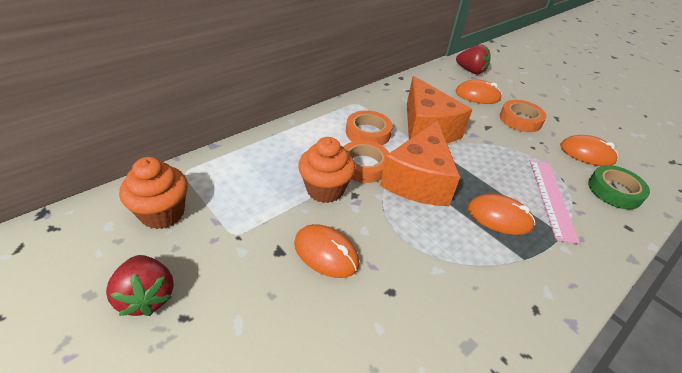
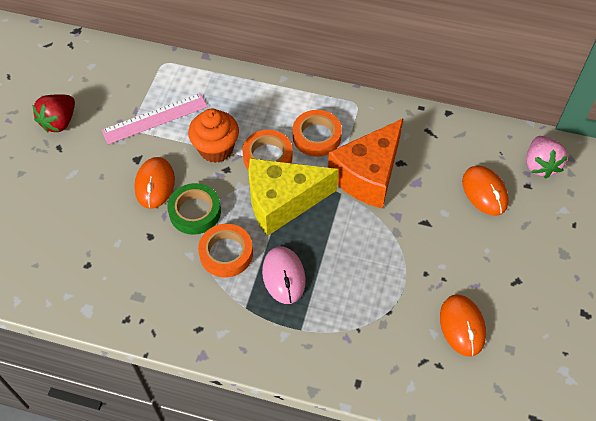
camera: 60 degrees right, 15 degrees up
orange cupcake [119,157,188,229] -> none
orange cheese [380,120,460,206] -> yellow cheese [249,158,339,236]
red strawberry [456,44,490,74] -> pink strawberry [526,136,568,179]
orange mouse [468,194,535,235] -> pink mouse [262,246,306,304]
orange tape [500,100,546,132] -> orange tape moved to [198,224,253,277]
pink ruler [530,160,580,244] -> pink ruler moved to [102,93,208,144]
green tape [588,165,650,209] -> green tape moved to [167,183,221,235]

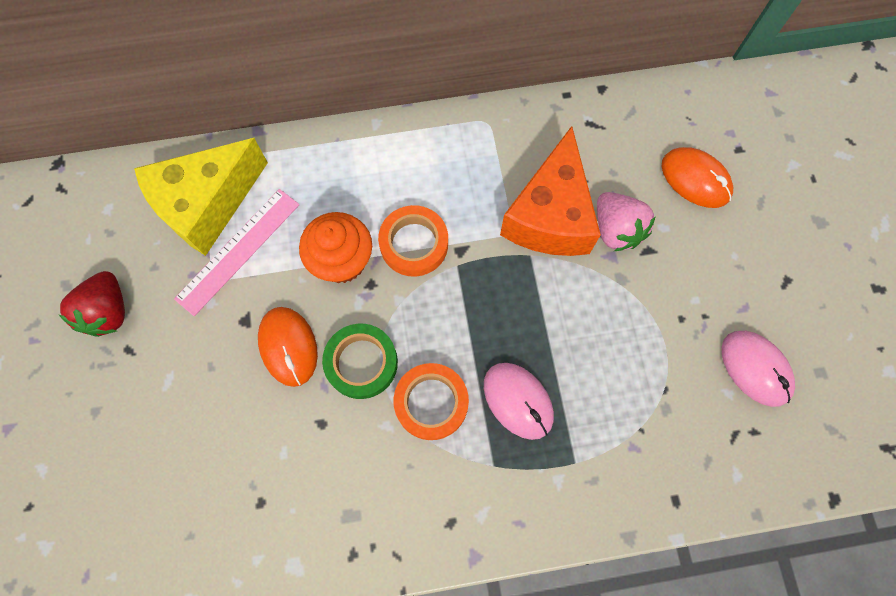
camera: 25 degrees left, 15 degrees up
yellow cheese [249,158,339,236] -> yellow cheese moved to [134,138,268,256]
orange tape [293,110,342,157] -> none
orange mouse [440,295,486,356] -> pink mouse [722,331,795,407]
pink strawberry [526,136,568,179] -> pink strawberry moved to [597,192,656,251]

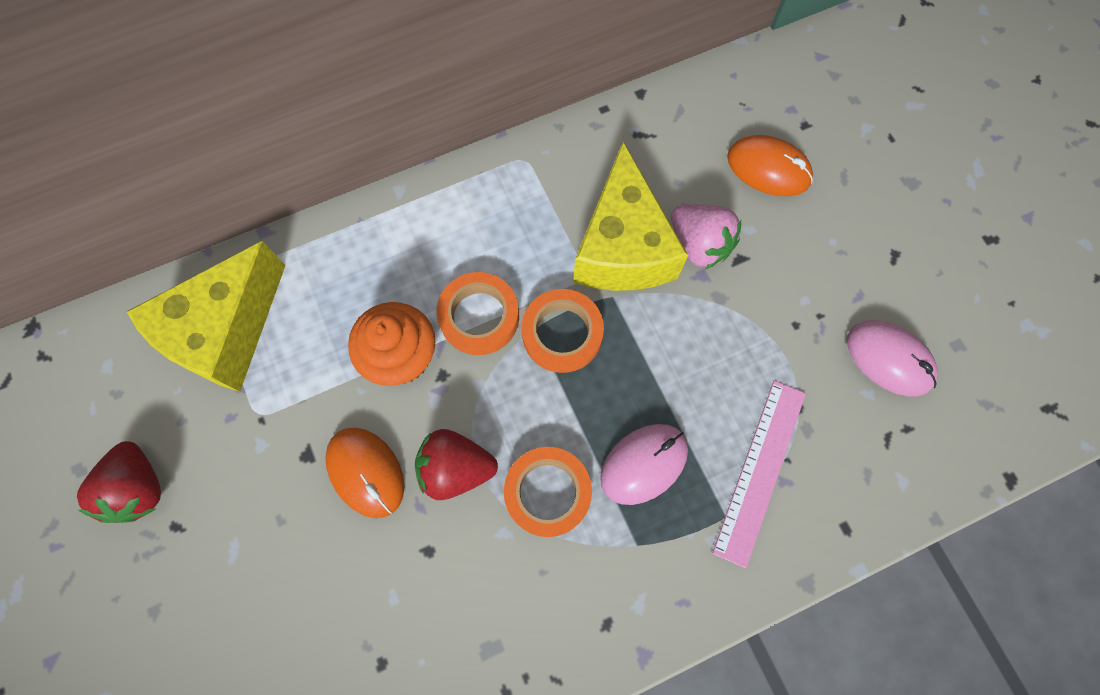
camera: 15 degrees left, 0 degrees up
pink ruler [174,189,300,316] -> pink ruler moved to [712,380,806,568]
green tape [322,324,398,399] -> red strawberry [415,429,498,500]
pink mouse [484,363,554,440] -> pink mouse turned 75 degrees counterclockwise [600,424,688,505]
orange cheese [500,126,601,256] -> yellow cheese [573,141,688,291]
none -> orange tape [521,289,604,373]

